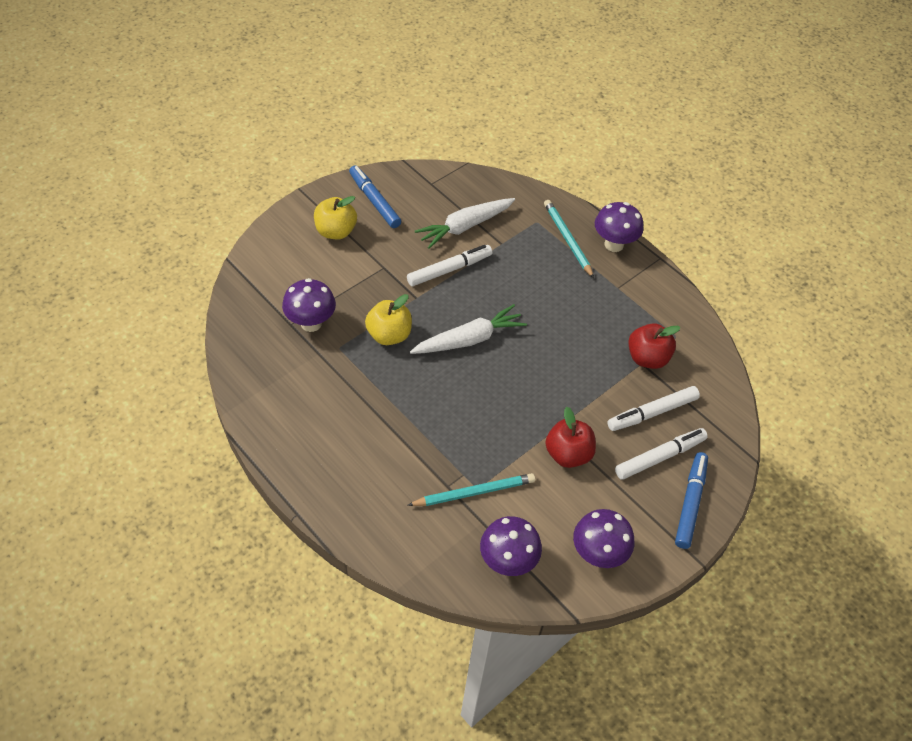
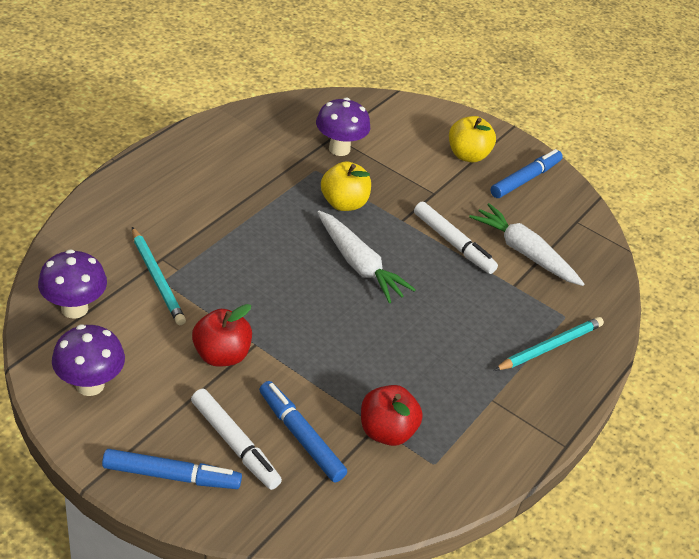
camera: 75 degrees right, 10 degrees down
purple mushroom [595,202,644,252] -> none
white marker [607,386,700,431] -> blue marker [259,381,347,483]

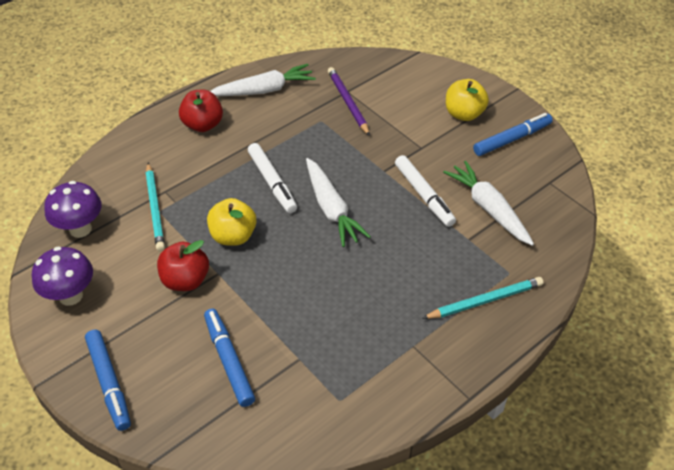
camera: 20 degrees right, 5 degrees up
blue marker [102,449,242,489] -> blue marker turned 45 degrees clockwise [85,330,131,431]
white marker [191,389,282,490] -> white marker moved to [248,143,297,213]
purple mushroom [316,98,370,156] -> purple pencil [328,67,370,136]
yellow apple [321,161,371,211] -> yellow apple moved to [207,198,256,246]
red apple [361,385,423,446] -> red apple moved to [179,90,223,132]
none -> white carrot [210,64,316,96]

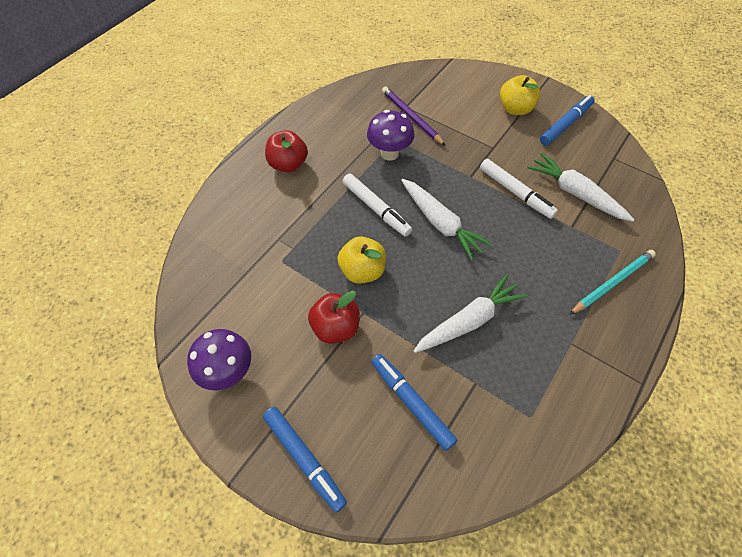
camera: 15 degrees left, 10 degrees up
purple mushroom [44,181,102,238] -> purple mushroom moved to [367,110,415,161]
turquoise pencil [146,163,165,251] -> none
white carrot [210,64,316,96] -> white carrot moved to [413,274,528,353]

